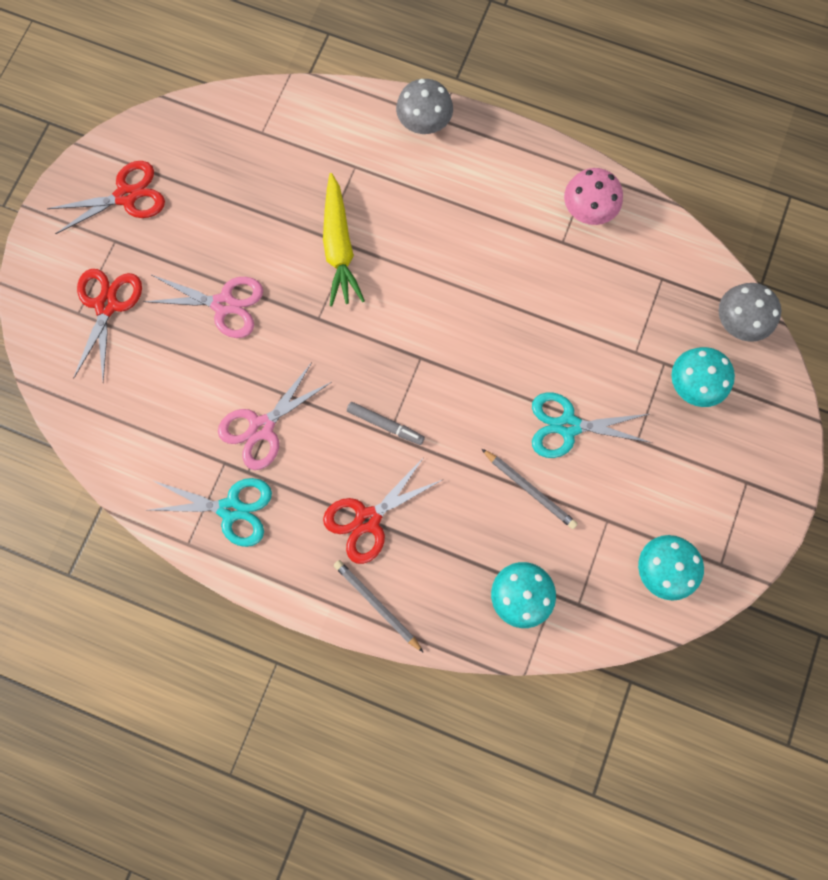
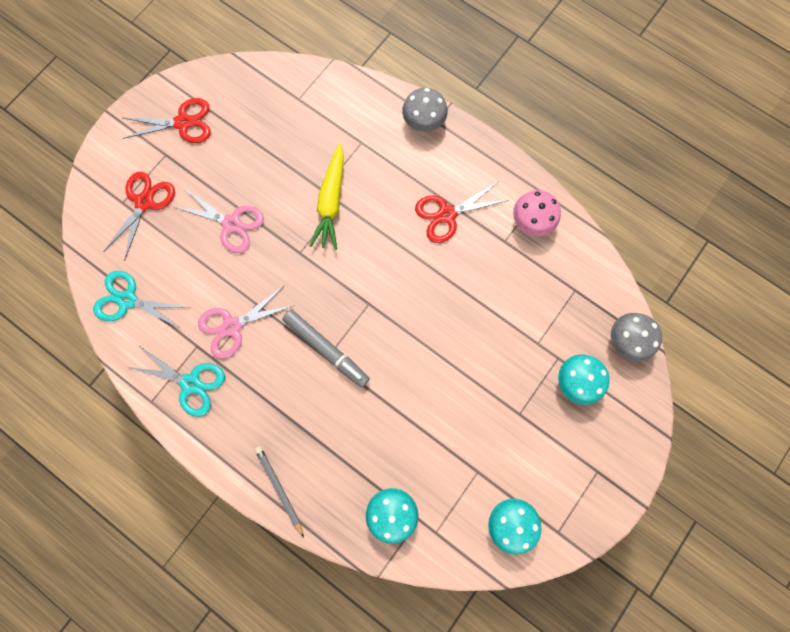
camera: 15 degrees right, 0 degrees up
red scissors [323,456,442,564] -> red scissors moved to [415,182,509,243]
grey marker [347,402,425,445] -> grey marker [283,310,370,388], size x1.61
grey pencil [482,449,578,529] -> none
turquoise scissors [532,392,652,458] -> turquoise scissors moved to [93,271,190,329]

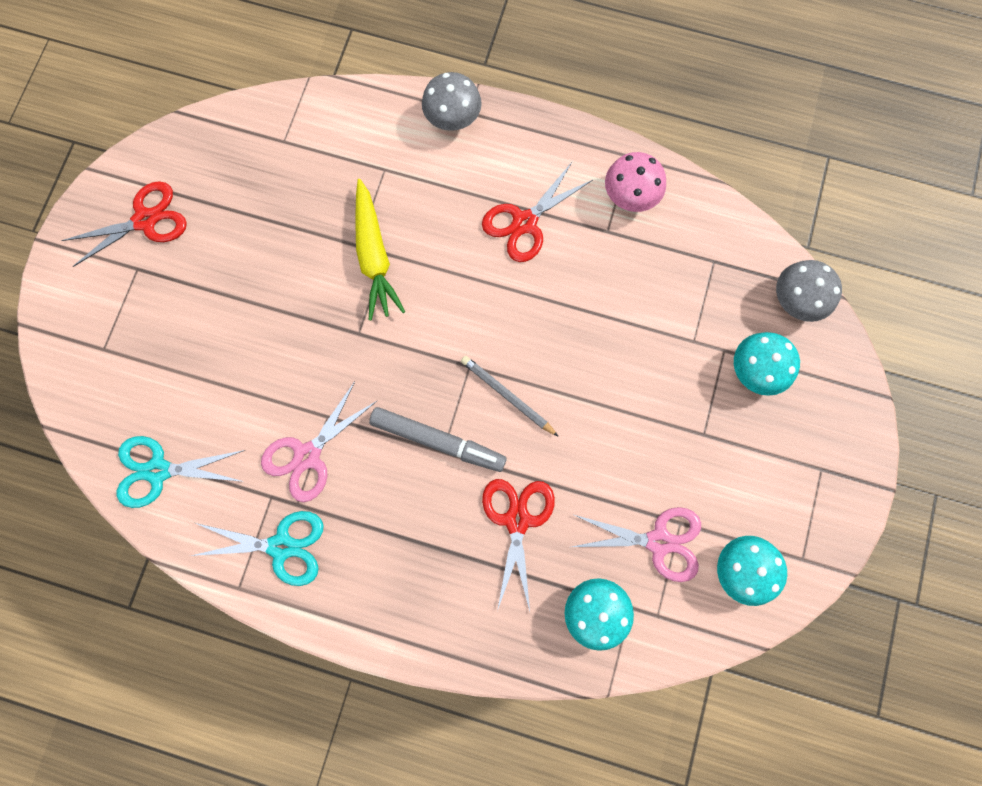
camera: 20 degrees left, 0 degrees up
red scissors [103,172,175,261] -> red scissors moved to [482,479,555,611]
pink scissors [172,189,264,253] -> pink scissors moved to [572,507,701,582]
grey pencil [255,446,304,537] -> grey pencil moved to [461,356,559,437]

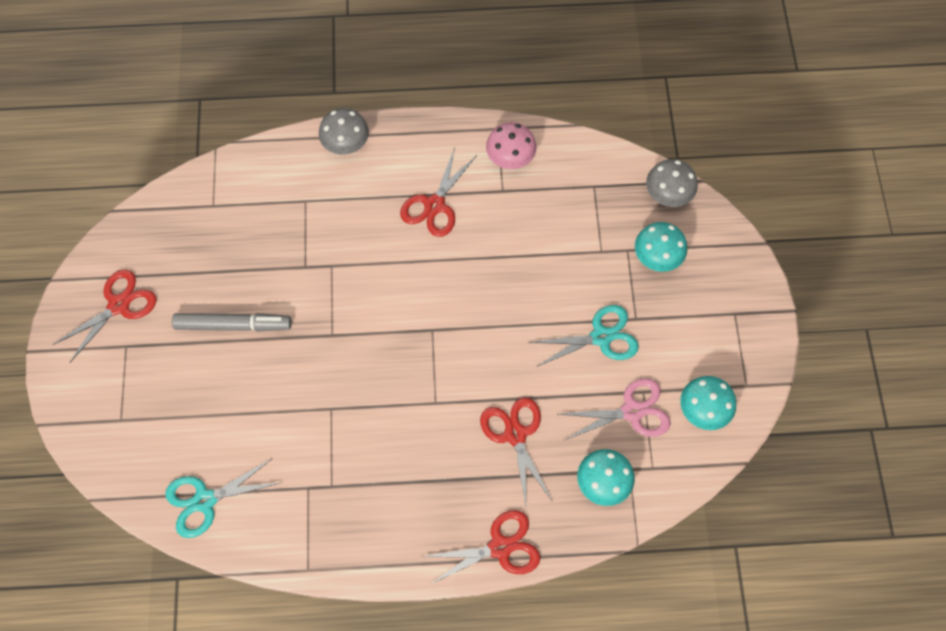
camera: 20 degrees left, 10 degrees down
turquoise scissors [191,511,324,586] -> turquoise scissors moved to [528,305,639,367]
pink scissors [261,381,378,502] -> none
yellow carrot [355,179,405,320] -> none
grey marker [369,407,507,472] -> grey marker moved to [172,313,292,332]
grey pencil [461,356,559,437] -> none
none -> red scissors [421,510,540,585]

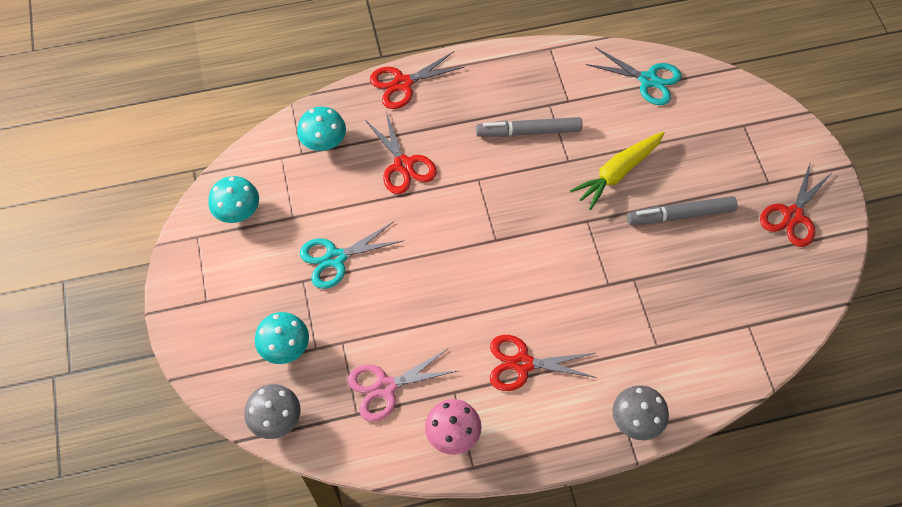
camera: 170 degrees right, 5 degrees down
turquoise scissors [165,458,282,538] -> turquoise scissors turned 60 degrees clockwise [586,47,682,105]
red scissors [400,147,477,237] -> red scissors turned 105 degrees counterclockwise [490,335,597,391]
pink scissors [559,378,671,440] -> pink scissors moved to [348,348,457,422]
none -> grey marker [476,117,582,137]
none -> yellow carrot [570,132,665,210]

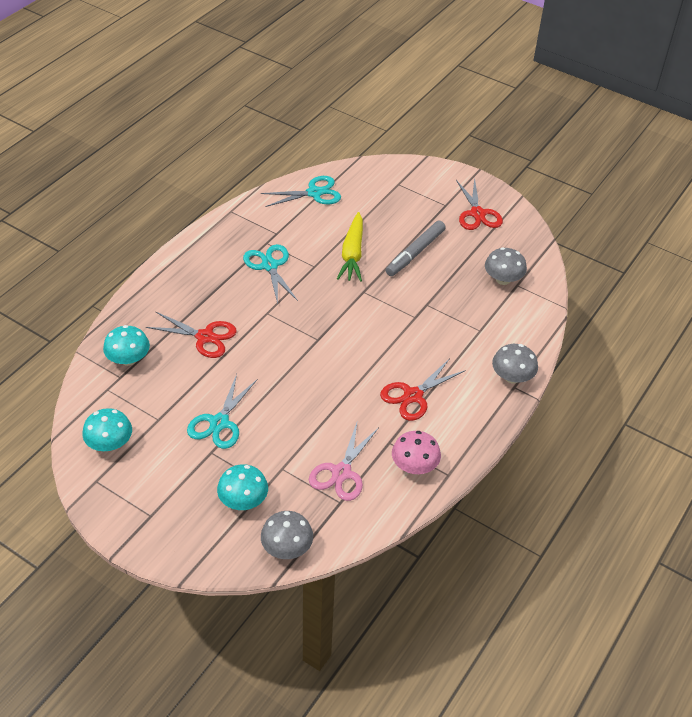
camera: 45 degrees left, 15 degrees down
red scissors [370,51,464,109] -> none
grey marker [476,117,582,137] -> turquoise scissors [243,244,298,304]
none -> grey mushroom [485,247,527,285]

